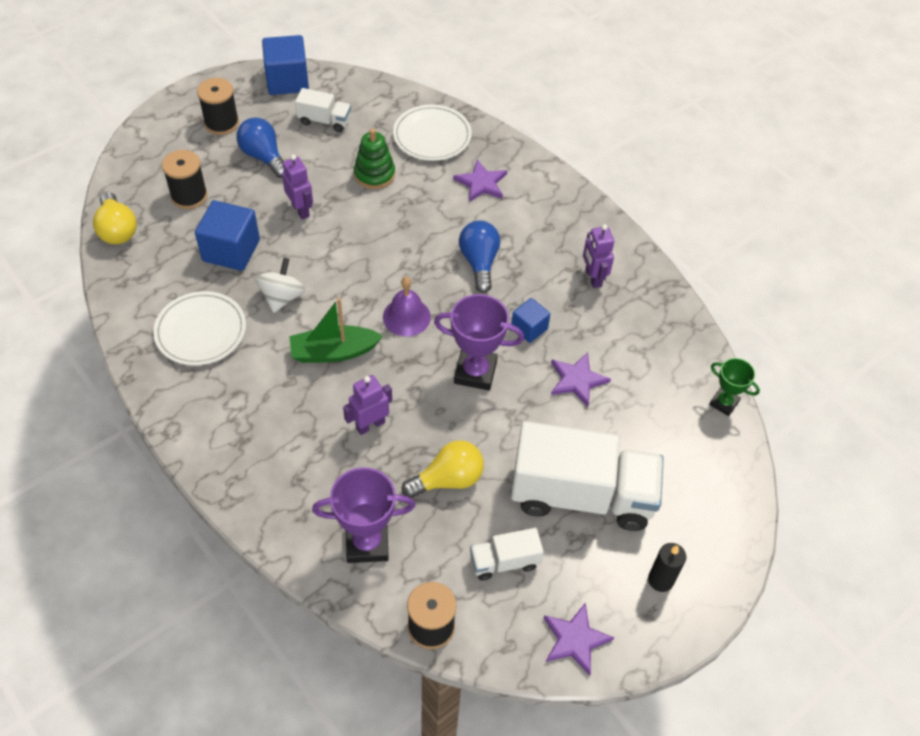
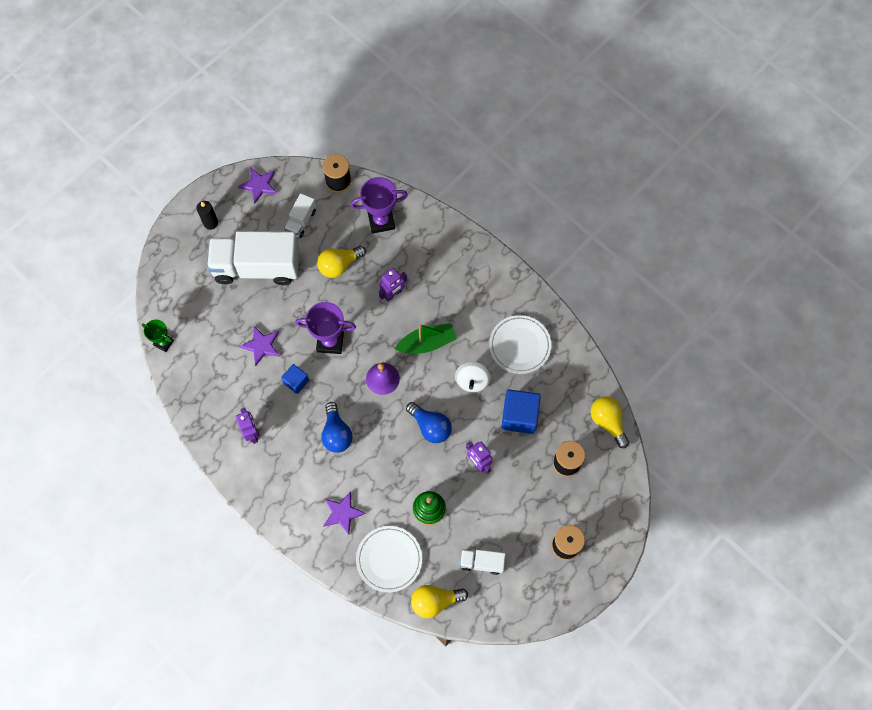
camera: 175 degrees right, 15 degrees up
blue light bulb [236,117,284,178] -> blue light bulb moved to [406,402,452,443]
blue cube [262,35,309,95] -> none
white truck [470,528,544,581] -> white truck turned 135 degrees clockwise [284,193,316,238]
none -> yellow light bulb [411,585,468,618]

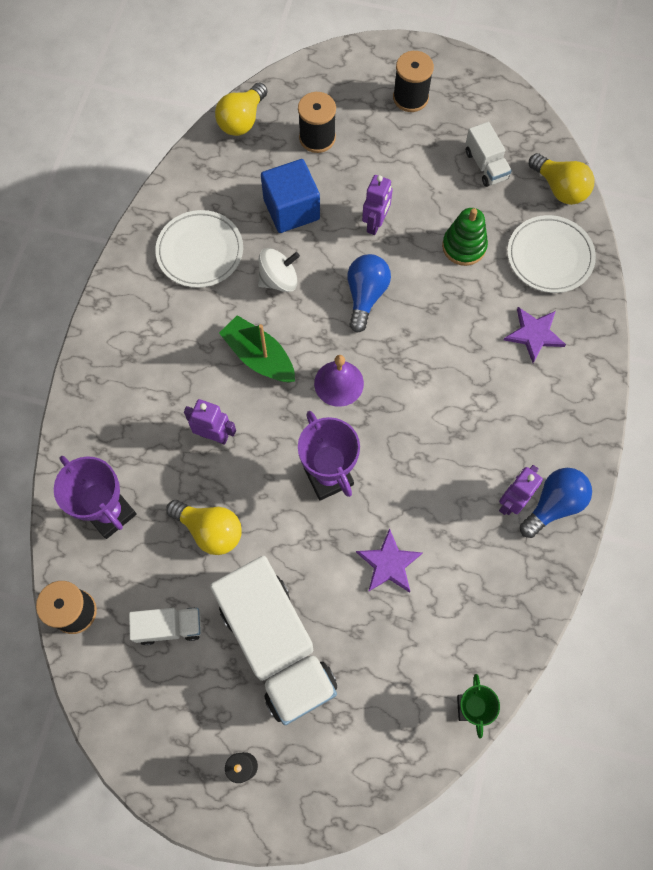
camera: 120 degrees left, 0 degrees up
purple star [238,168,277,204] -> none
blue cube [281,364,309,394] -> none
blue light bulb [321,402,353,453] -> blue light bulb moved to [520,468,592,538]

